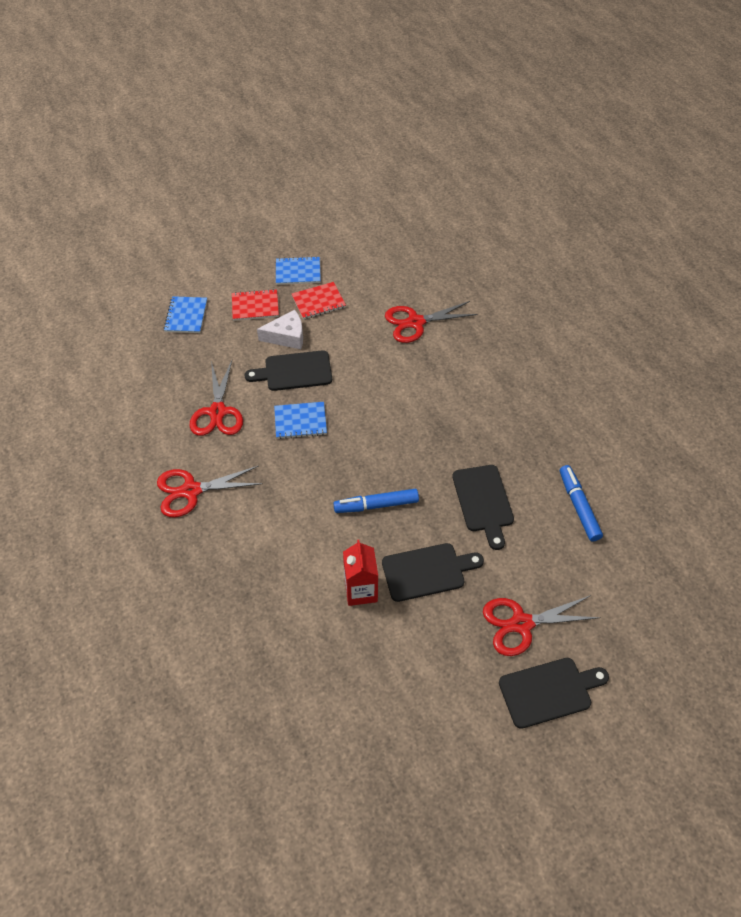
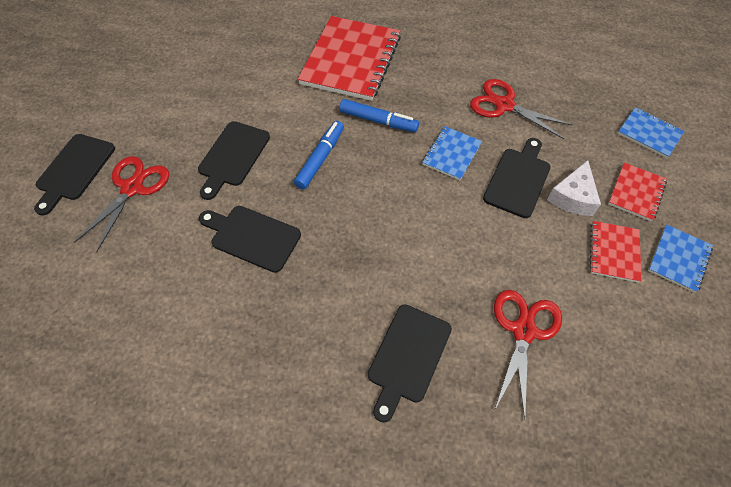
camera: 125 degrees right, 5 degrees up
red scissors [157,466,263,518] -> none
red carton [343,540,378,606] -> none
blue marker [560,465,603,542] -> blue marker moved to [339,99,419,132]
none -> red notebook [298,16,401,101]
none -> black cutting board [368,304,452,423]

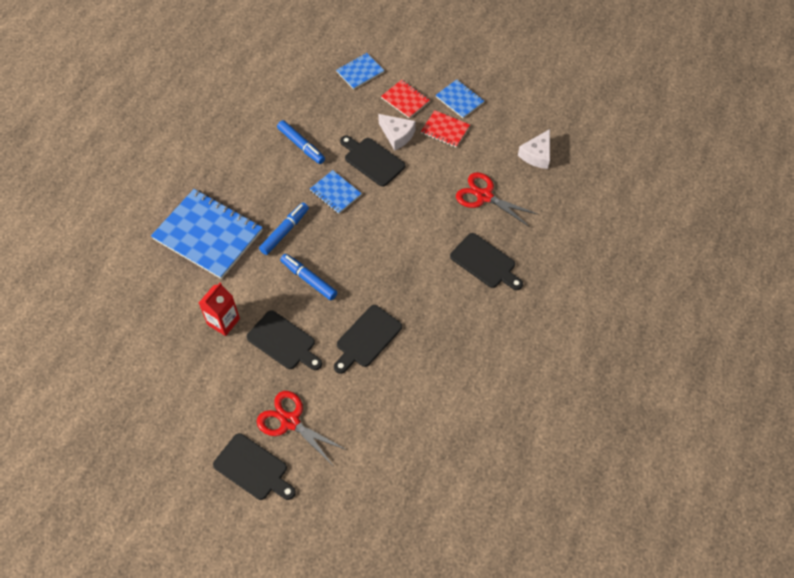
camera: 75 degrees left, 0 degrees up
red notebook [298,16,401,101] -> blue notebook [151,189,263,279]
red scissors [470,79,572,139] -> blue marker [277,120,325,164]
none -> red carton [199,283,240,336]
none -> white cheese [518,129,550,169]

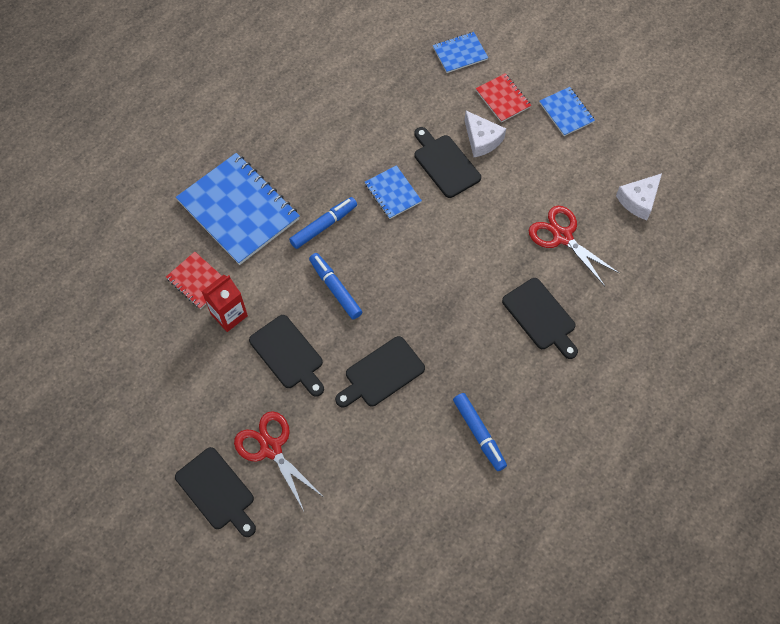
camera: 15 degrees right, 5 degrees up
blue marker [277,120,325,164] -> blue marker moved to [453,393,507,471]
red notebook [421,110,470,148] -> red notebook moved to [166,252,222,309]

